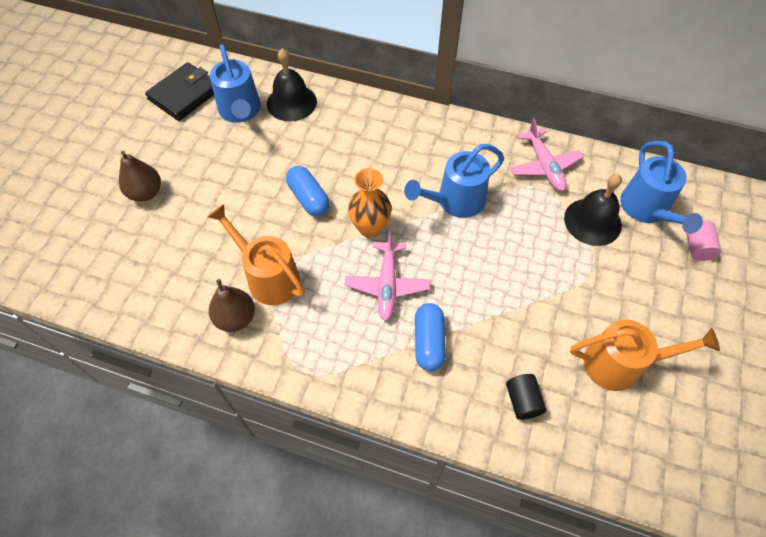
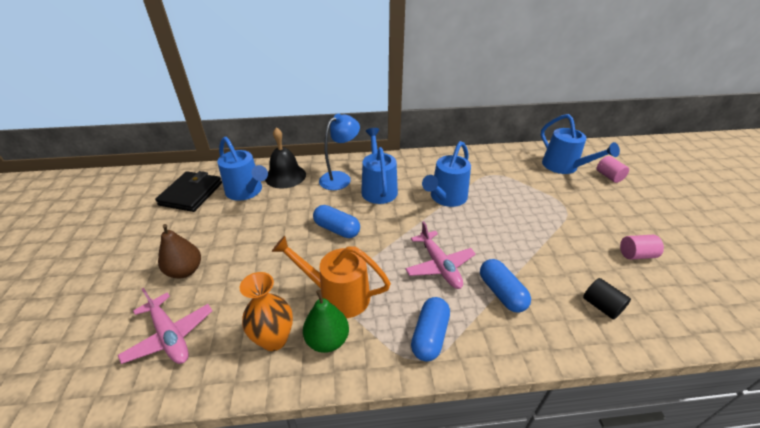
camera: 25 degrees left, 20 degrees down
brown pear [209,279,255,332] -> green pear [303,290,349,353]
orange vase [348,168,392,238] -> orange vase moved to [240,272,293,351]
pink plane [510,118,583,191] -> pink plane moved to [118,288,212,364]
black bell [564,174,622,246] -> none
orange watering can [570,320,720,391] -> pink cylinder [620,235,664,260]
none -> blue lamp [319,114,360,190]
none -> blue watering can [361,128,398,204]
none -> blue capsule [411,297,450,361]

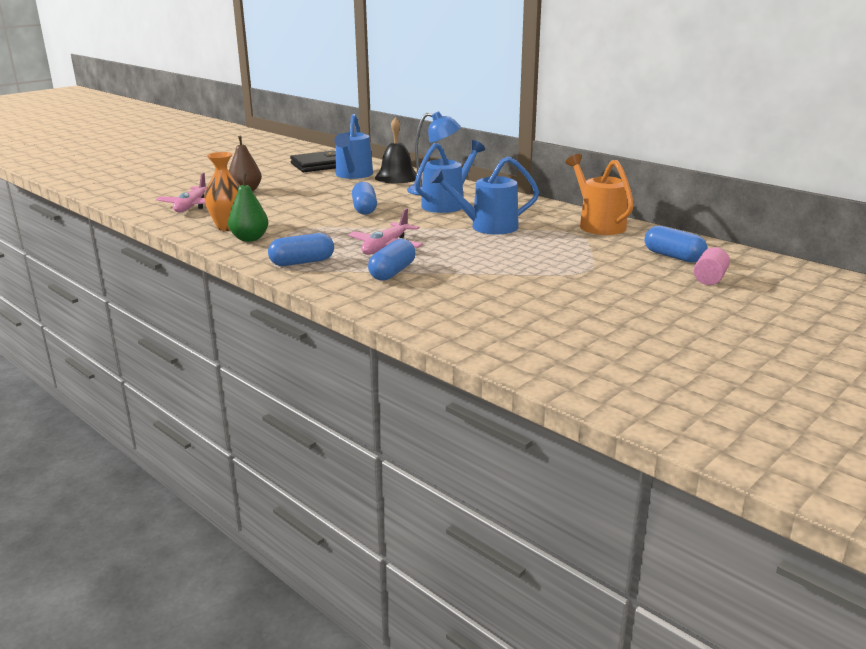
camera: 50 degrees right, 15 degrees down
orange watering can [272,236,391,318] -> orange watering can moved to [566,154,634,235]
blue watering can [541,114,620,174] -> blue capsule [645,226,707,263]
black cylinder [583,278,631,319] -> none
pink cylinder [620,235,664,260] -> none

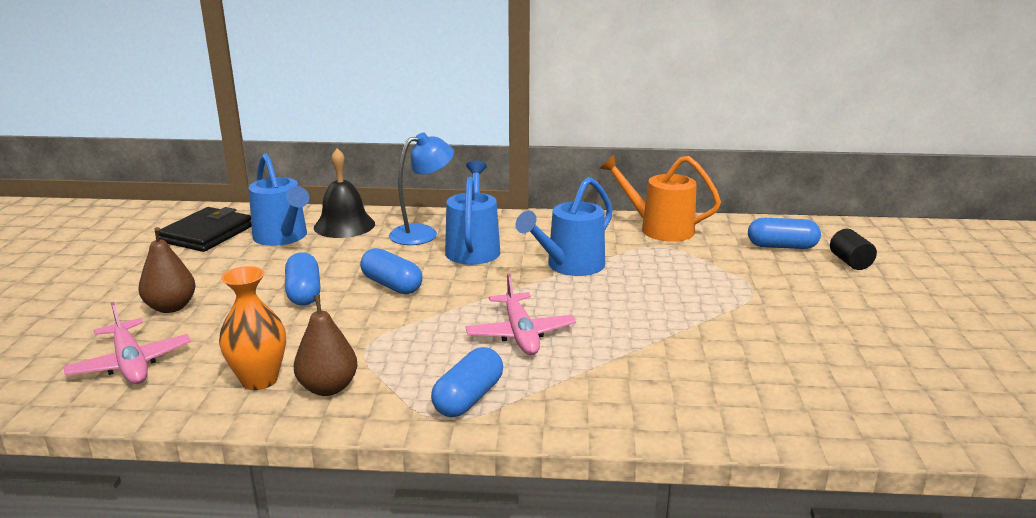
camera: 40 degrees left, 0 degrees up
green pear [228,174,268,242] -> brown pear [294,295,358,396]
blue capsule [368,239,415,281] -> blue capsule moved to [285,252,320,305]
pink cylinder [694,247,730,285] -> black cylinder [830,229,877,270]

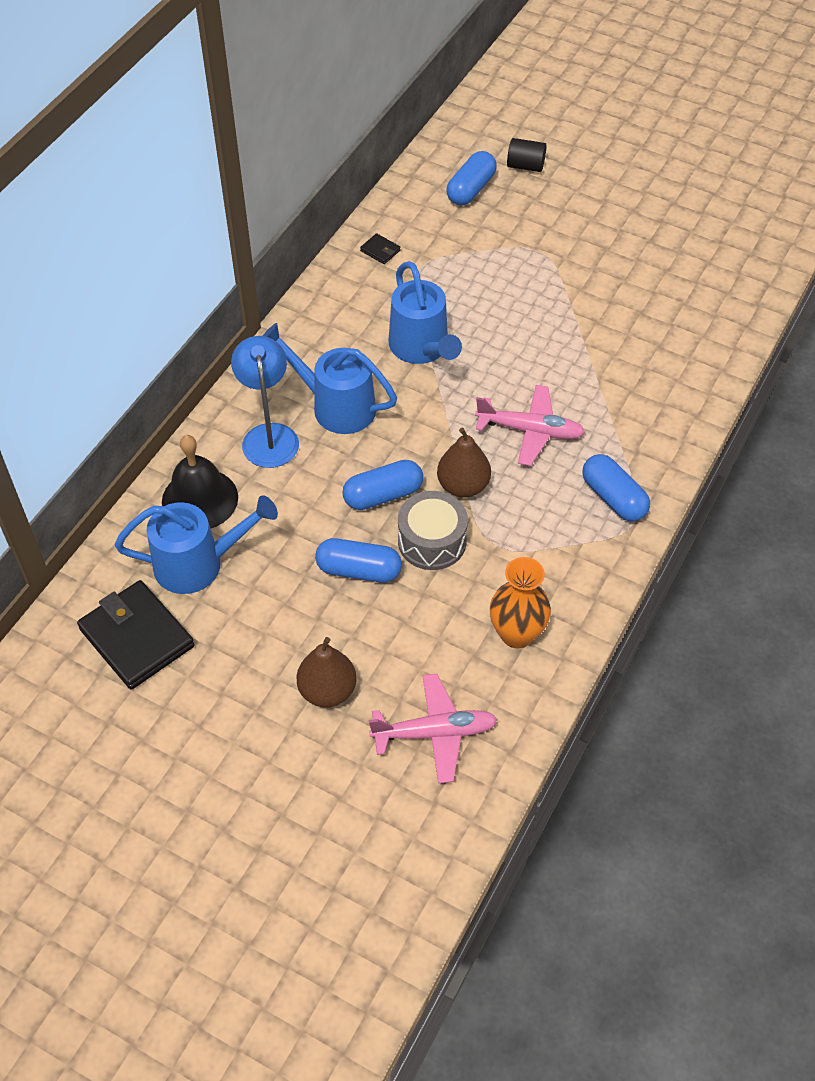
camera: 65 degrees left, 30 degrees up
brown pear [294,295,358,396] -> brown pear moved to [437,428,491,498]
orange watering can [599,155,721,242] -> black wallet [360,233,400,264]
none -> grey drum [398,491,468,570]

